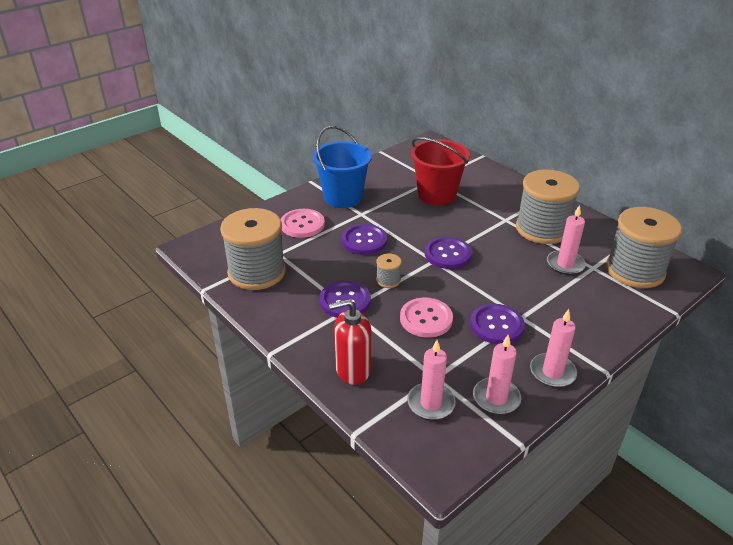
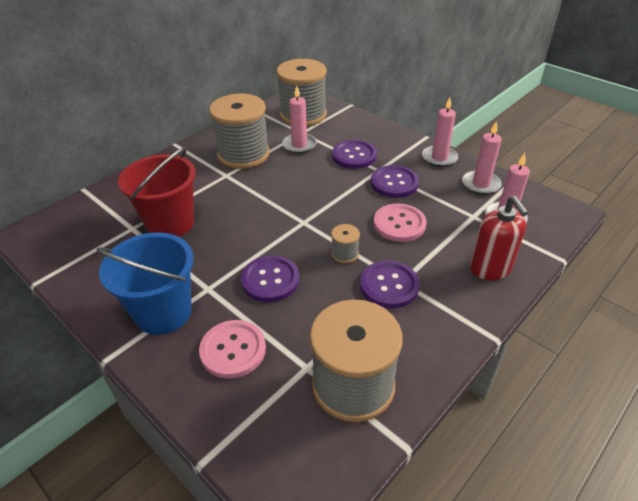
camera: 95 degrees left, 5 degrees up
purple button [425,237,472,269] -> purple button moved to [332,140,377,169]

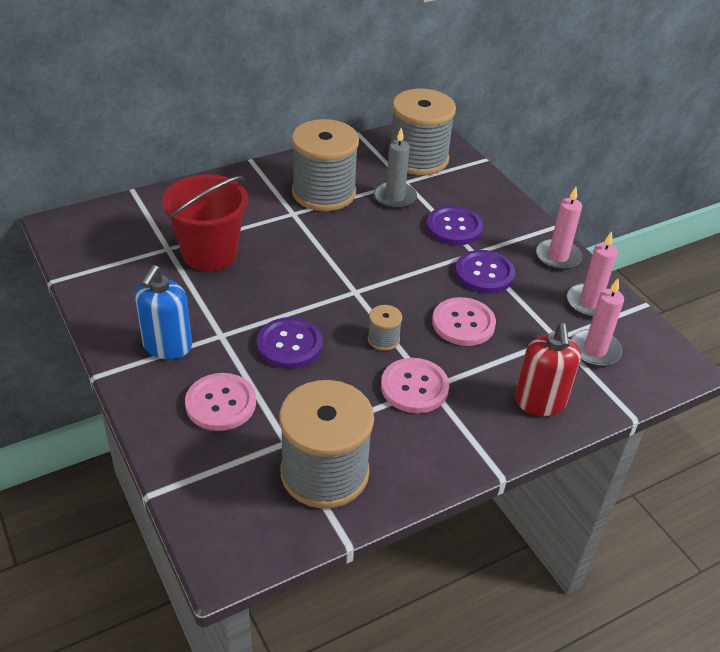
camera: 15 degrees right, 0 degrees up
blue bucket [97,233,194,335] -> blue soap dispenser [135,265,192,359]
pink candle [282,86,317,154] -> grey candle [374,128,417,209]
purple button [360,261,420,308] -> pink button [381,358,449,413]

